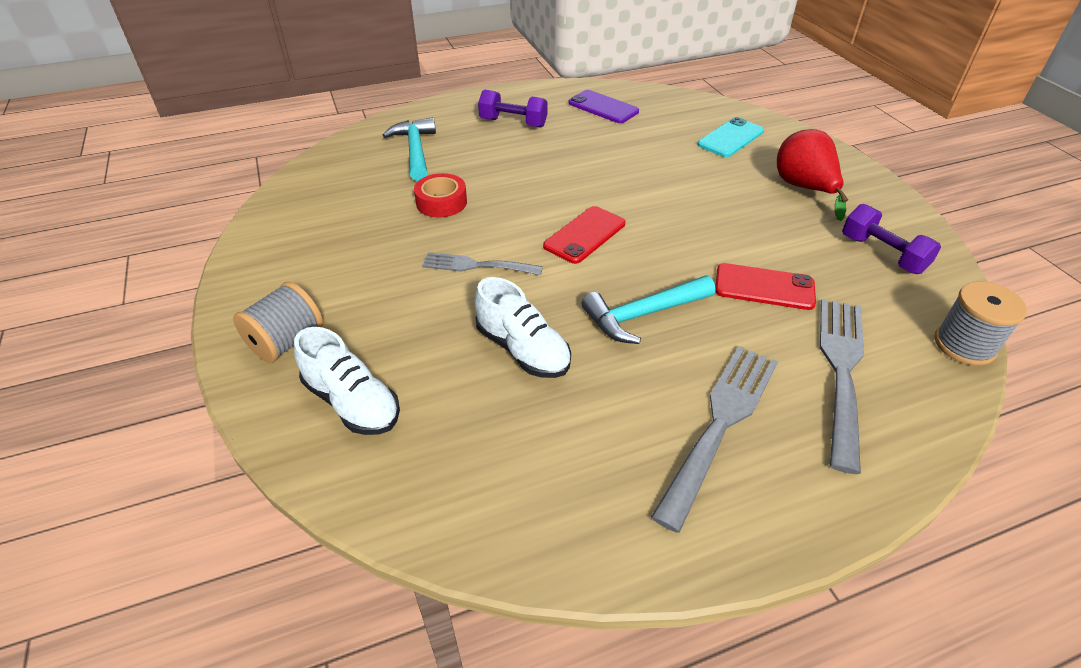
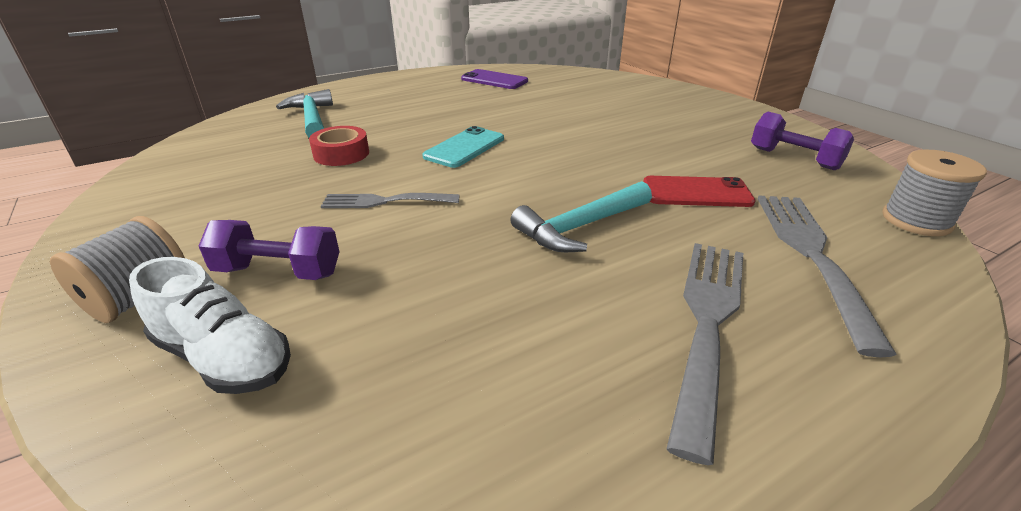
camera: 10 degrees left, 10 degrees down
white shoe [474,277,571,378] -> none
purple dumbbell [478,90,548,128] -> purple dumbbell moved to [199,220,339,280]
red phone [543,206,625,264] -> none
turquoise phone [697,117,764,157] -> turquoise phone moved to [422,126,504,168]
red pear [777,129,848,221] -> none

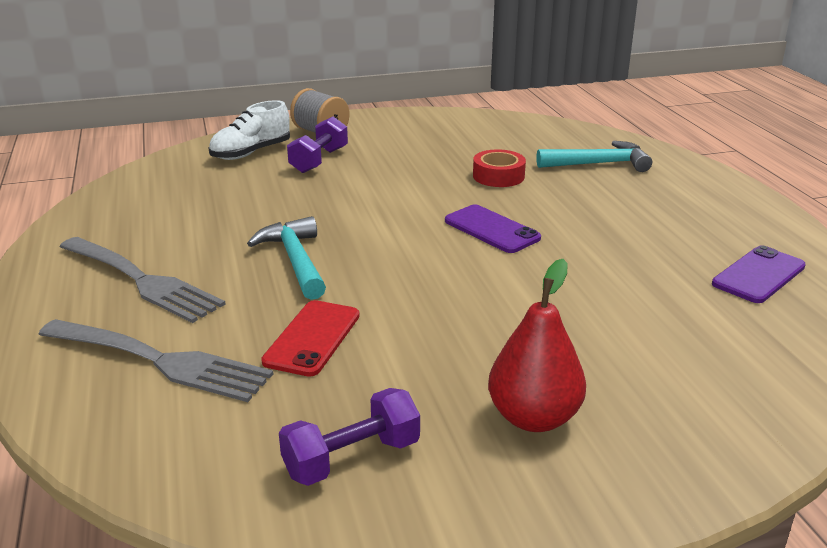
camera: 105 degrees right, 5 degrees down
grey fork [321,193,460,208] -> none
turquoise phone [422,126,504,168] -> purple phone [445,205,541,253]
grey spool [882,150,987,236] -> none
none -> red pear [488,259,586,432]

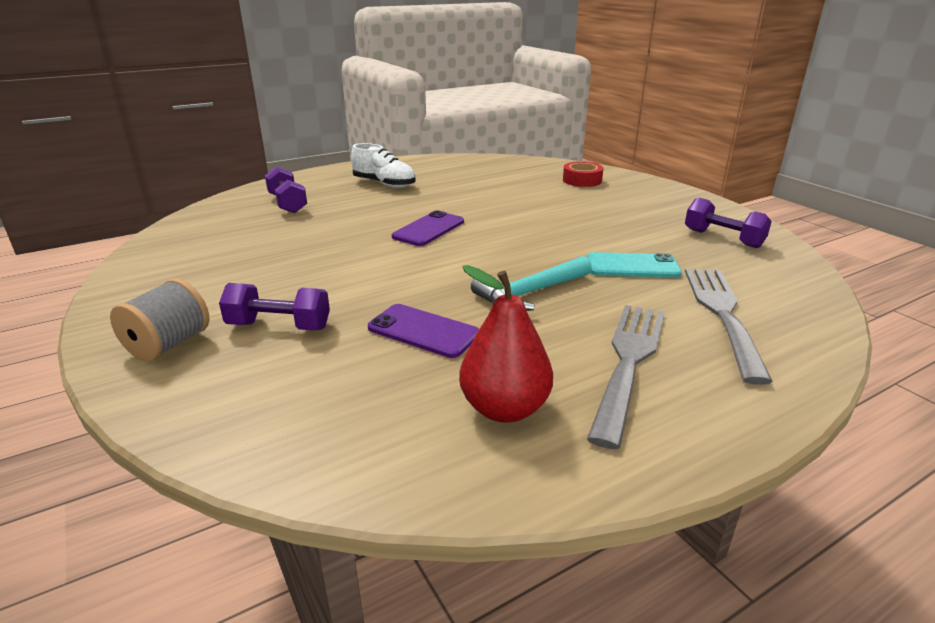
camera: 105 degrees left, 0 degrees up
white shoe [209,100,290,160] -> white shoe moved to [351,143,416,188]
red phone [261,300,360,377] -> turquoise phone [587,252,682,278]
red tape [473,149,526,187] -> red tape moved to [563,161,603,187]
red pear [488,259,586,432] -> red pear moved to [459,265,553,423]
turquoise hammer [536,141,652,172] -> purple dumbbell [265,166,307,213]
purple phone [712,245,806,303] -> purple phone moved to [368,304,479,358]

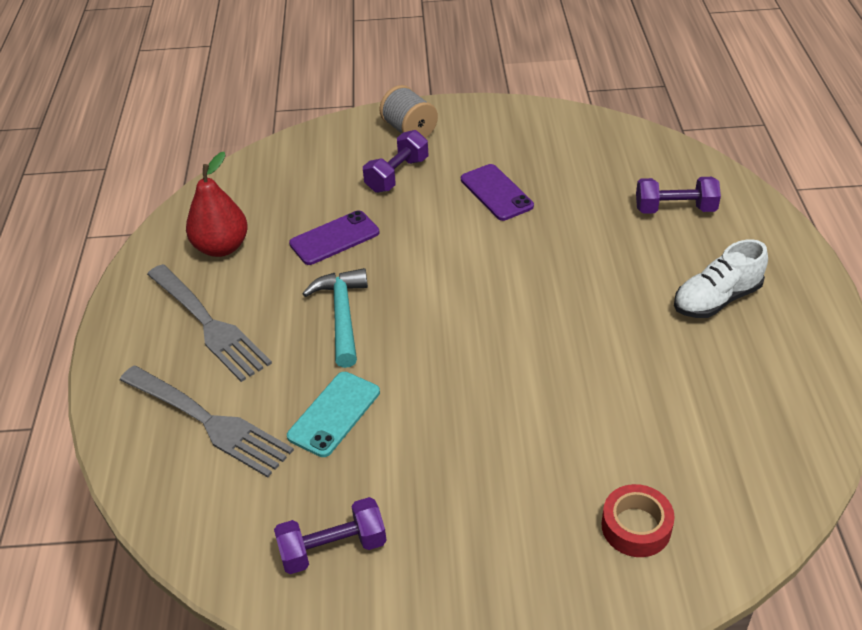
camera: 120 degrees right, 15 degrees up
purple phone [392,210,464,246] -> purple phone moved to [461,164,534,221]

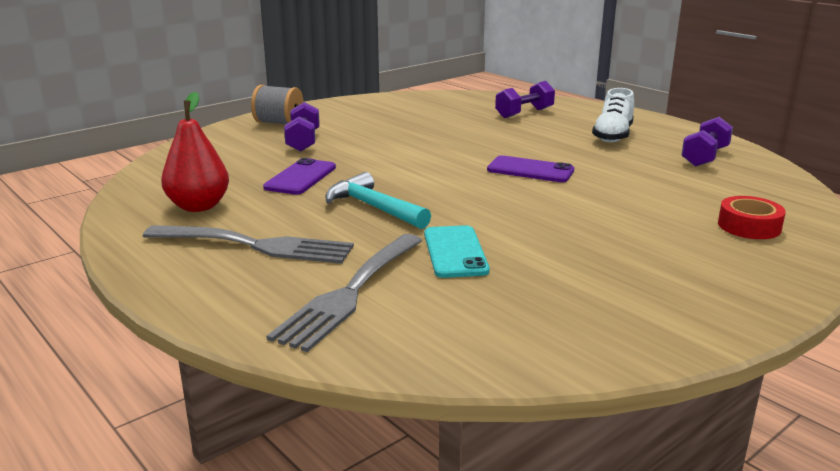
camera: 40 degrees left, 20 degrees down
grey fork [120,366,294,478] -> grey fork turned 120 degrees clockwise [267,234,423,352]
purple dumbbell [274,497,387,574] -> purple dumbbell moved to [681,117,733,167]
purple phone [461,164,534,221] -> purple phone moved to [487,155,574,182]

